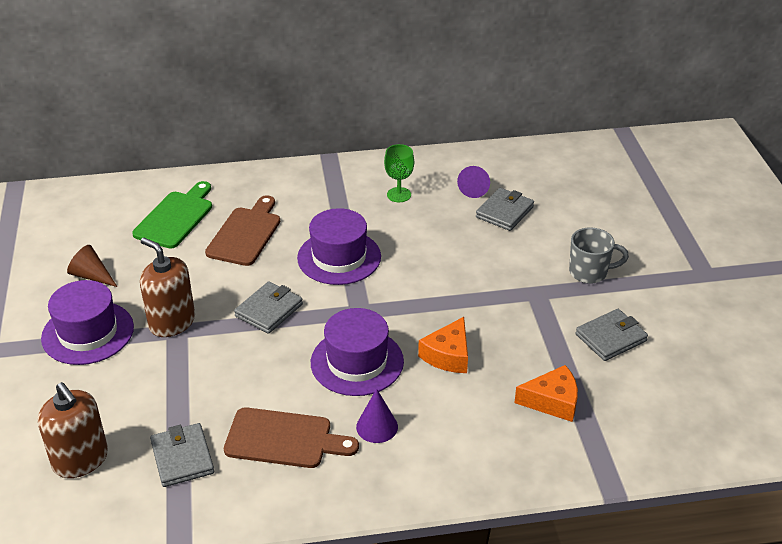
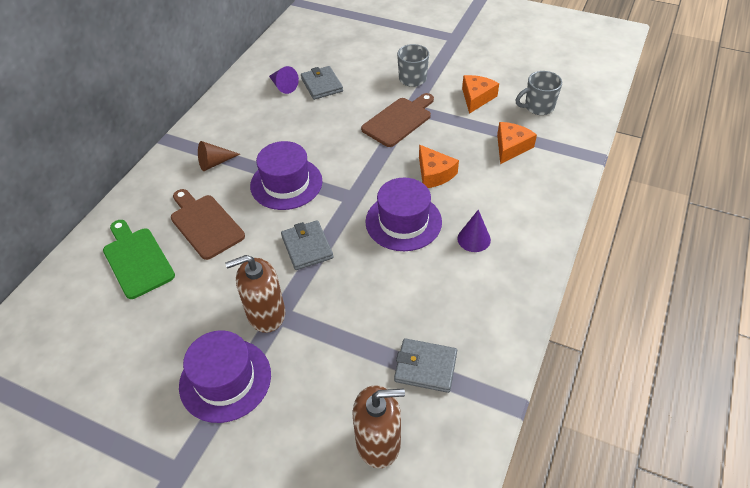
camera: 55 degrees left, 10 degrees up
brown cone [67,245,117,287] -> brown cone moved to [198,141,240,171]
brown cutting board [224,407,359,468] -> brown cutting board moved to [361,93,434,147]
green goblet [384,144,414,202] -> none
grey wallet [576,309,648,361] -> orange cheese [462,75,499,114]
none -> grey mug [515,71,562,115]

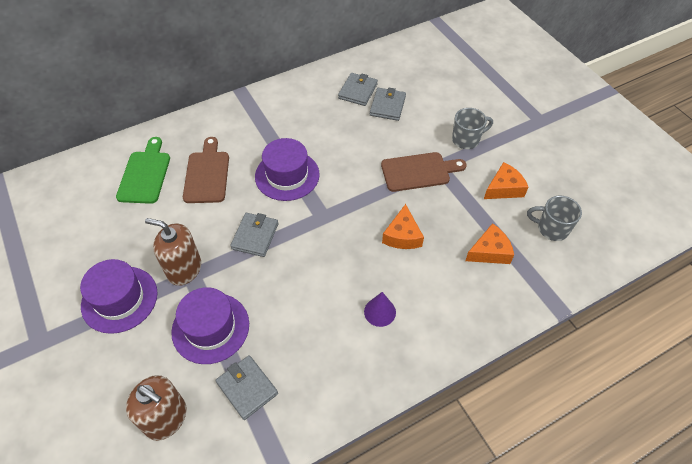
camera: 35 degrees right, 5 degrees up
brown cone [198,141,240,171] -> none
purple cone [269,66,299,94] -> grey wallet [338,73,378,106]
purple hat [365,178,442,251] -> purple hat moved to [171,287,249,364]

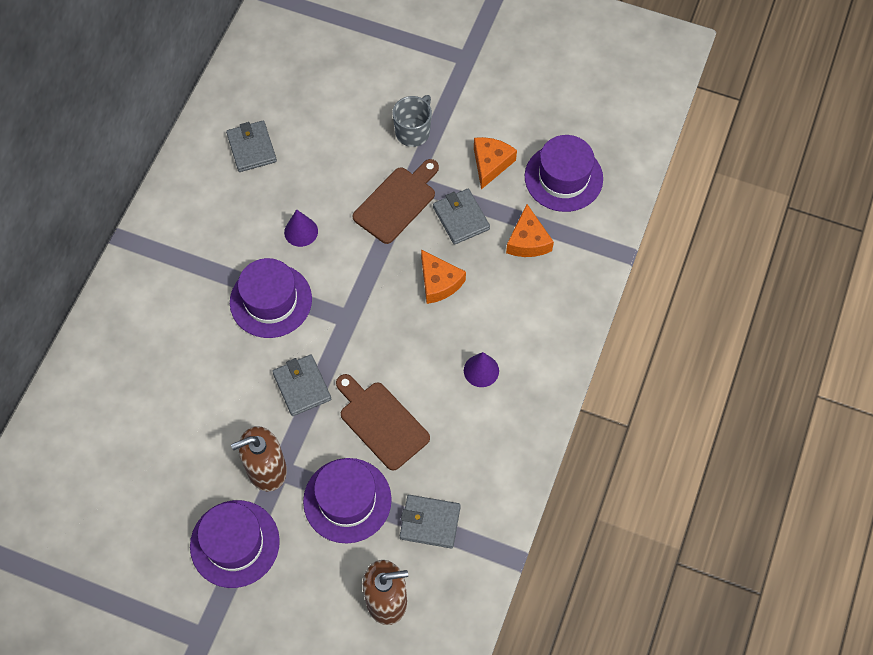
camera: 40 degrees left, 10 degrees up
green cutting board [116,137,170,204] -> none
brown cutting board [183,137,229,203] -> brown cutting board moved to [336,374,430,470]
grey wallet [370,88,406,121] -> grey wallet moved to [433,189,490,245]
orange cheese [465,223,514,264] -> orange cheese turned 150 degrees clockwise [506,204,554,257]
grey mug [527,196,582,241] -> purple hat [525,135,603,212]
none -> purple cone [284,209,318,247]

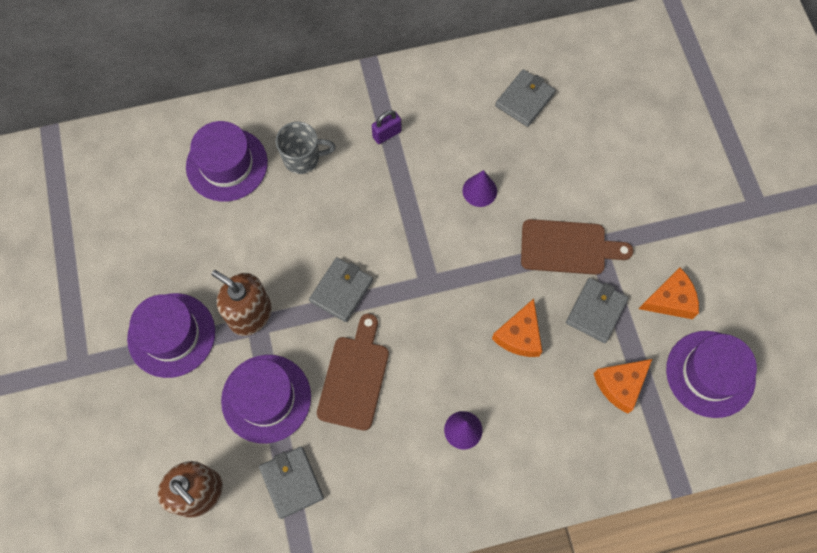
camera: 55 degrees right, 5 degrees up
purple hat [230,258,312,338] -> purple hat moved to [186,121,268,202]
grey mug [392,95,432,147] -> grey mug moved to [276,122,336,174]
none -> purple padlock [372,110,401,144]

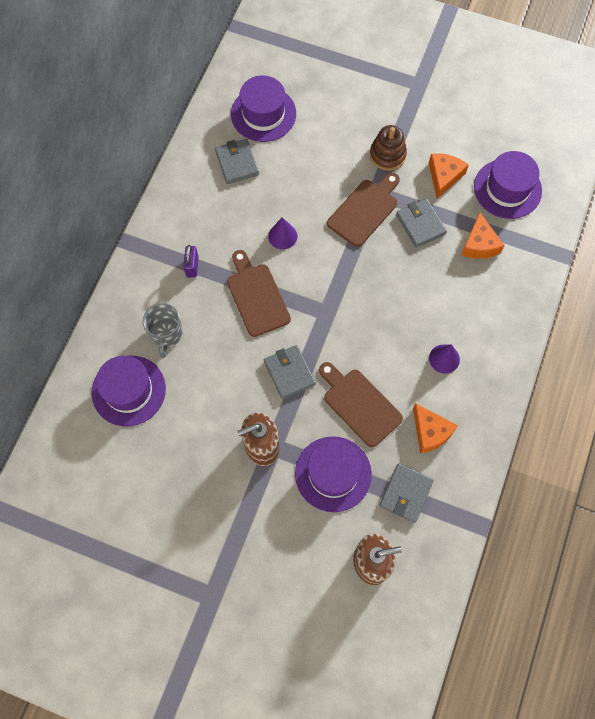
camera: 55 degrees left, 0 degrees up
purple hat [127,293,215,378] -> purple hat moved to [231,75,296,142]
grey wallet [259,447,324,519] -> grey wallet turned 75 degrees counterclockwise [379,464,434,523]
grey mug [276,122,336,174] -> grey mug turned 150 degrees clockwise [143,303,182,358]
orange cheese [492,299,542,357] -> orange cheese moved to [413,403,458,453]
none -> brown cutting board [227,250,291,337]
none -> brown stacking toy [370,125,407,171]

